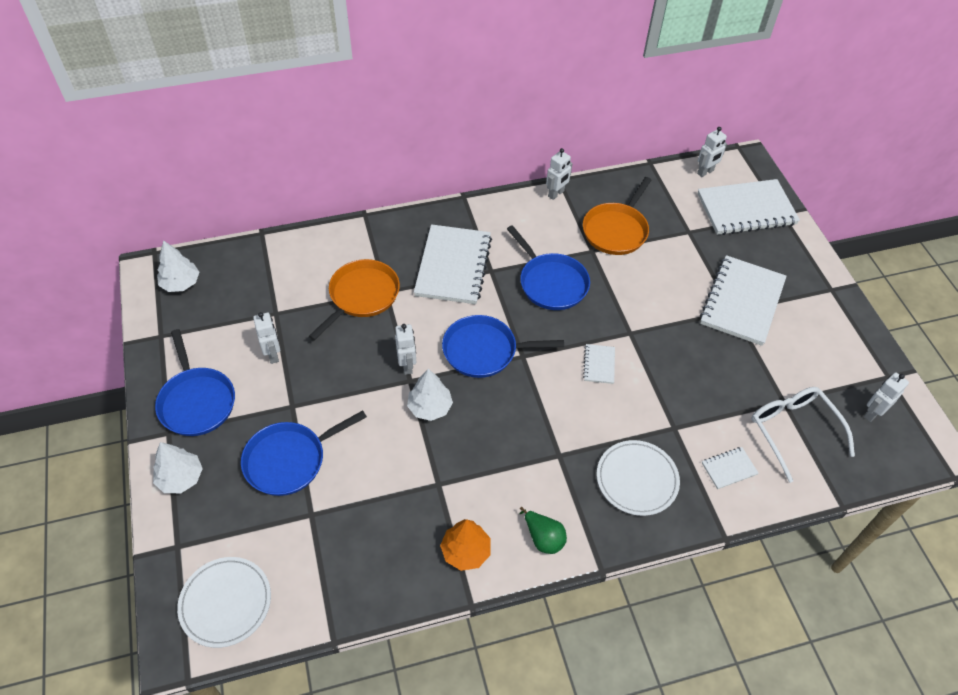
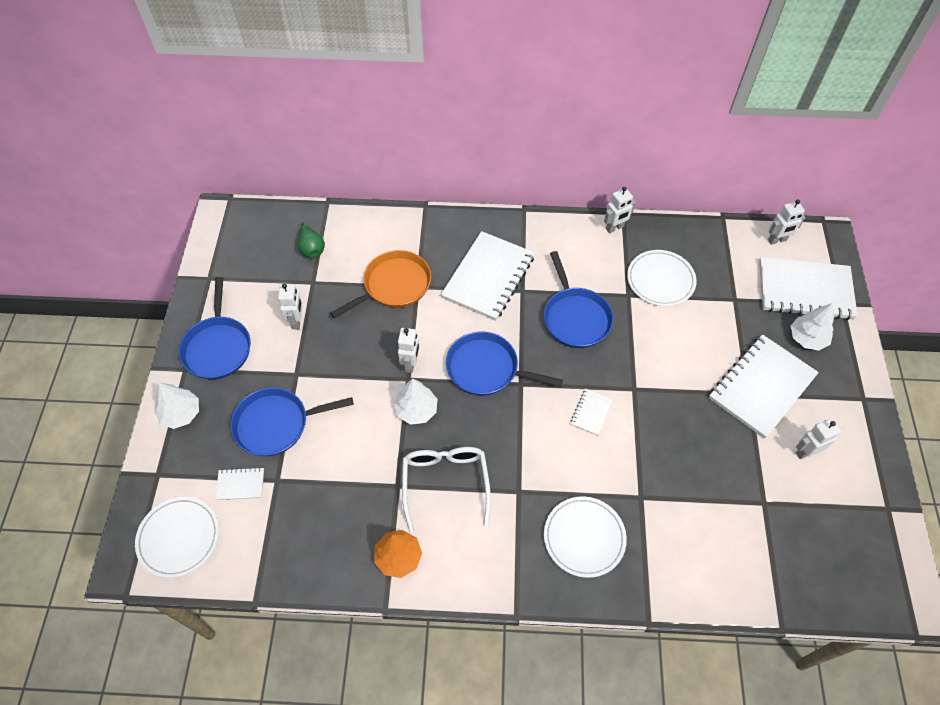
camera: 20 degrees right, 5 degrees up
white tree [157,240,199,292] -> white tree moved to [791,303,834,351]
green pear [519,507,567,554] -> green pear moved to [298,222,325,258]
orange pan [583,177,651,255] -> white plate [627,250,697,306]
white notebook [702,447,759,489] -> white notebook moved to [215,467,264,500]
white glasses [751,387,855,483] -> white glasses moved to [402,447,491,532]
white robot [864,372,909,422] -> white robot moved to [796,419,841,459]

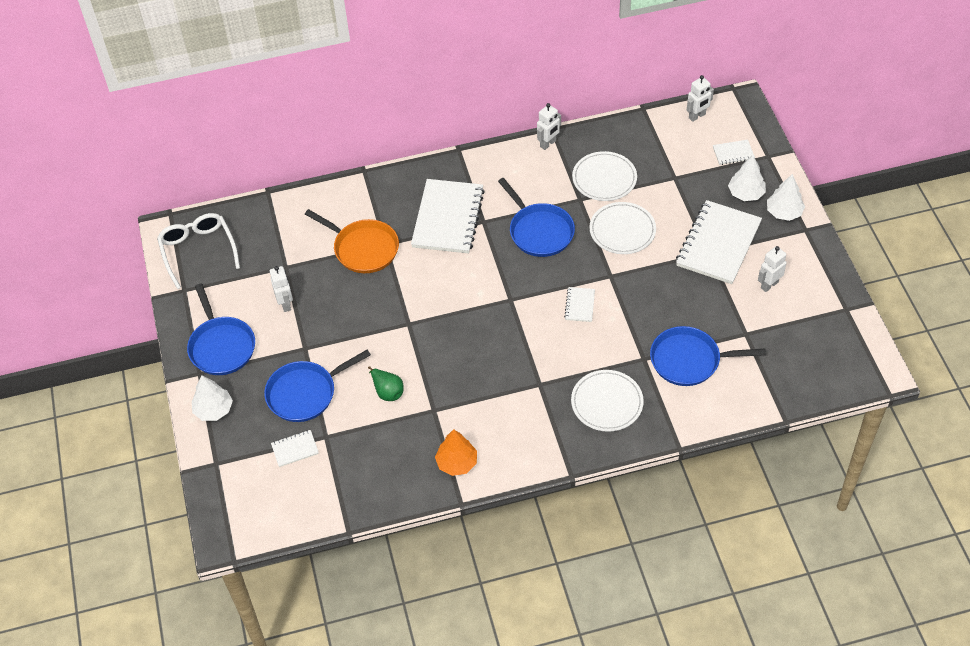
camera: 15 degrees left, 5 degrees down
white plate [135,497,219,578] -> white plate moved to [589,202,656,254]
green pear [298,222,325,258] -> green pear moved to [368,366,404,401]
orange pan [330,250,431,319] -> orange pan turned 90 degrees clockwise [305,209,399,273]
white tree [394,378,437,425] -> white tree moved to [767,174,805,221]
white robot [398,328,419,373] -> none
white glasses [402,447,491,532] -> white glasses moved to [157,213,240,289]
blue pan [446,331,563,396] -> blue pan moved to [650,326,766,386]
white notebook [759,257,858,320] -> white notebook [713,139,755,165], size x0.44

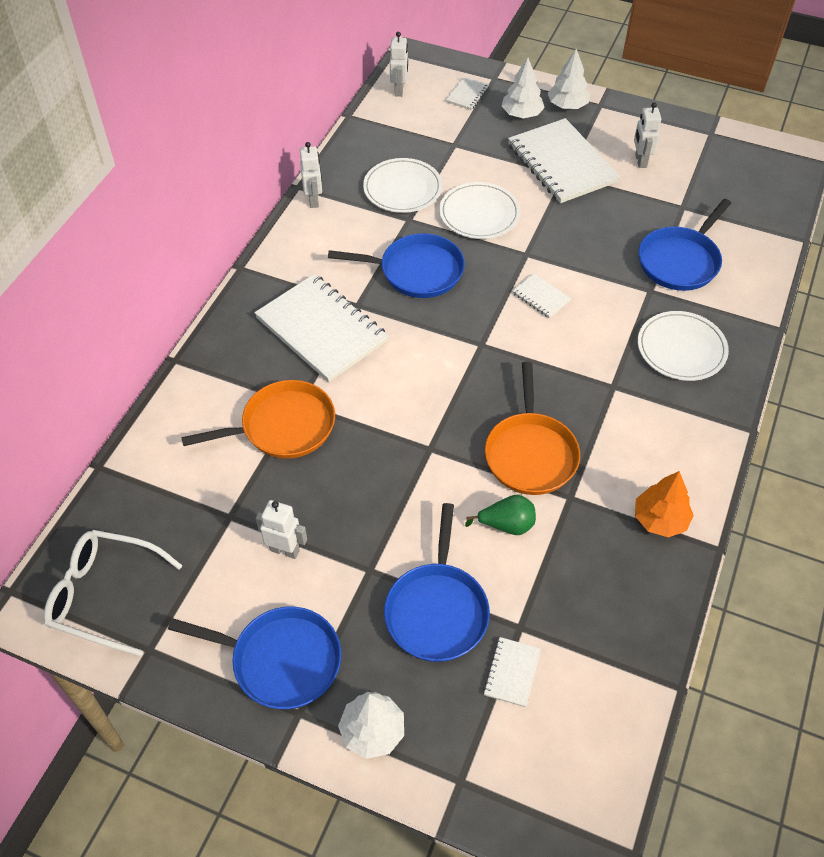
camera: 55 degrees left, 0 degrees up
none -> orange pan [485,362,580,495]

